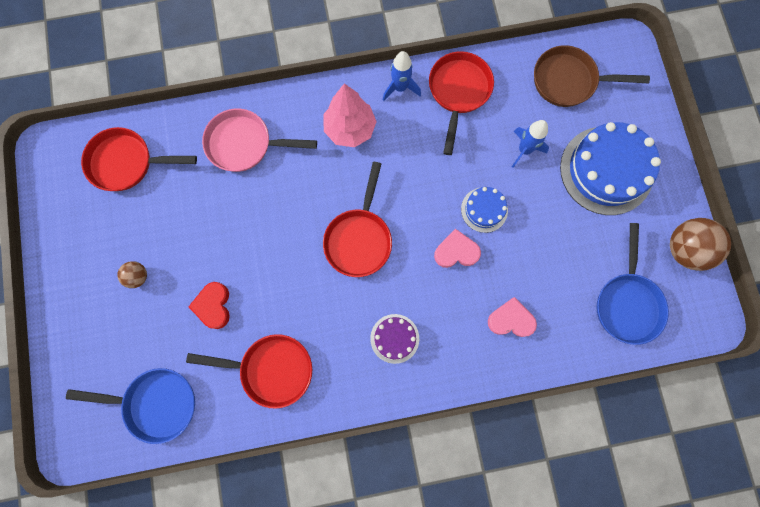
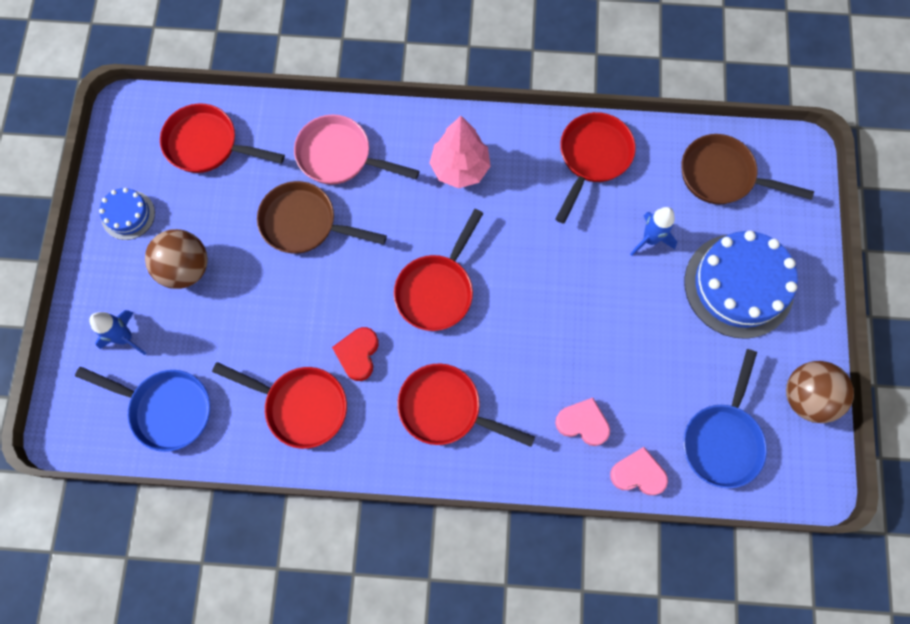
camera: 15 degrees right, 5 degrees down
brown ball [117,261,147,288] -> brown ball [145,229,208,289], size x1.94
red heart [188,282,230,329] -> red heart moved to [332,327,379,381]
purple cake [370,314,419,364] -> red pan [397,363,535,447]
blue rocket [383,51,421,101] -> blue rocket moved to [89,310,146,355]
pink heart [434,229,481,268] -> pink heart moved to [610,447,668,495]
blue cake [461,187,508,233] -> blue cake moved to [99,188,155,240]
none -> brown pan [257,181,387,254]

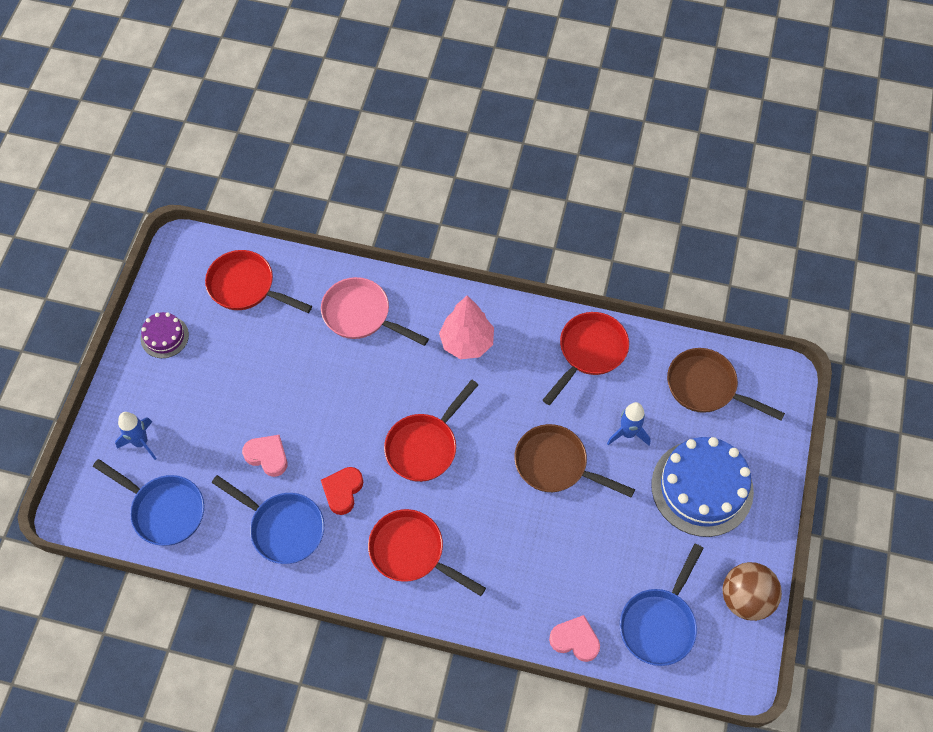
camera: 10 degrees right, 10 degrees down
blue cake [99,188,155,240] -> purple cake [141,312,189,358]
brown ball [145,229,208,289] -> none
red pan [212,362,347,449] -> blue pan [212,475,324,564]
brown pan [257,181,387,254] -> brown pan moved to [515,424,635,498]
pink heart [555,398,610,446] -> pink heart moved to [242,435,287,477]

